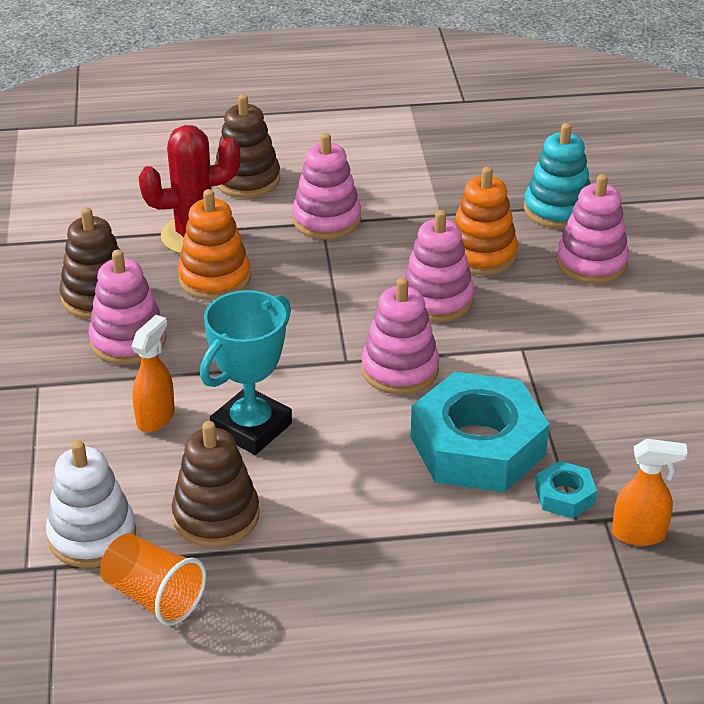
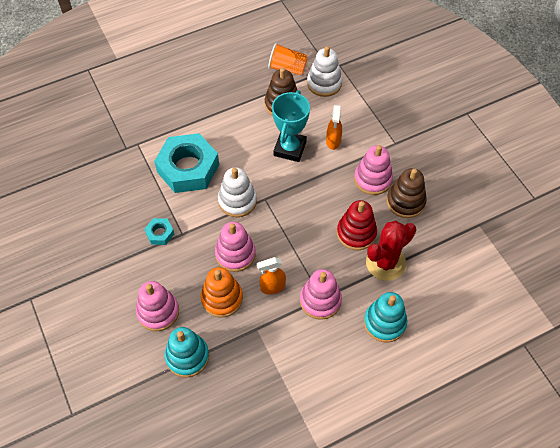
camera: 160 degrees right, 20 degrees up
orange stacking toy [178,189,251,300] -> red stacking toy [337,200,377,250]
brown stacking toy [215,94,280,198] -> turquoise stacking toy [364,292,407,343]
pink stacking toy [361,278,439,395] -> white stacking toy [218,167,257,217]
turquoise nut [535,461,597,518] -> turquoise nut moved to [145,218,174,245]
orange spray bottle [612,439,688,546] -> orange spray bottle moved to [257,257,286,295]

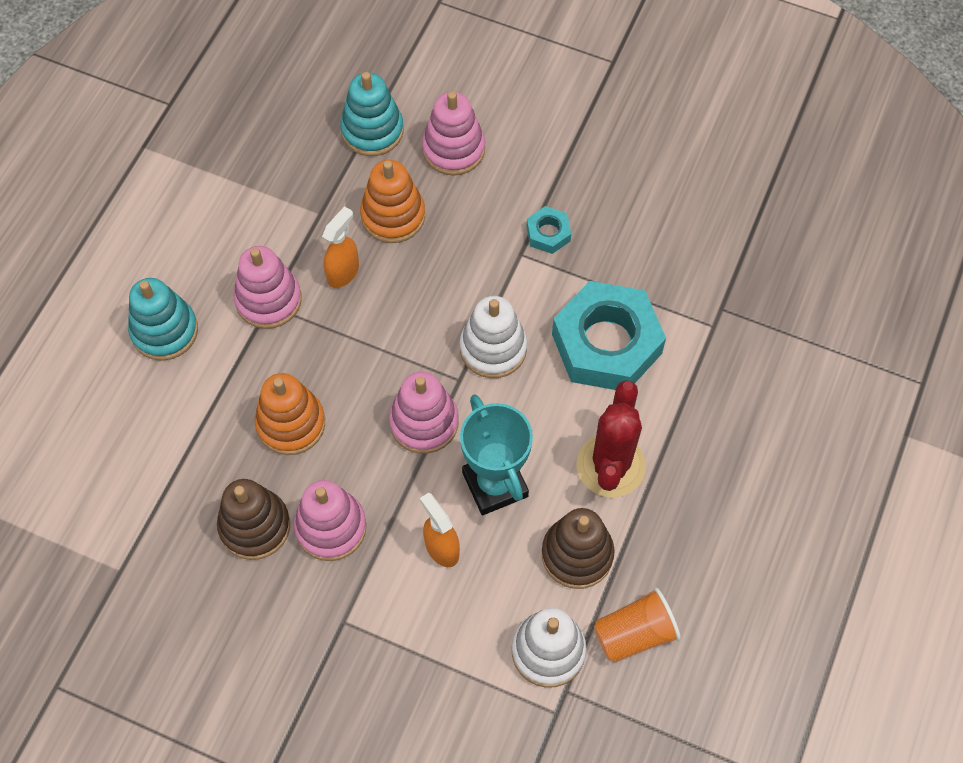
camera: 140 degrees right, 5 degrees up
pink stacking toy [215,222,256,272] -> pink stacking toy moved to [389,372,459,454]
red stacking toy [337,200,377,250] -> orange stacking toy [255,373,325,455]
red cactus [366,221,416,281] -> red cactus moved to [576,380,646,497]

